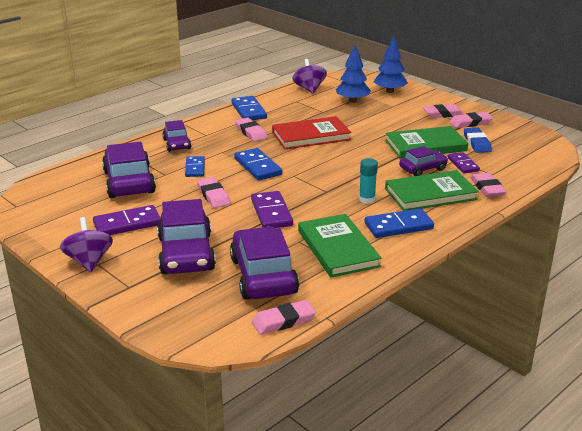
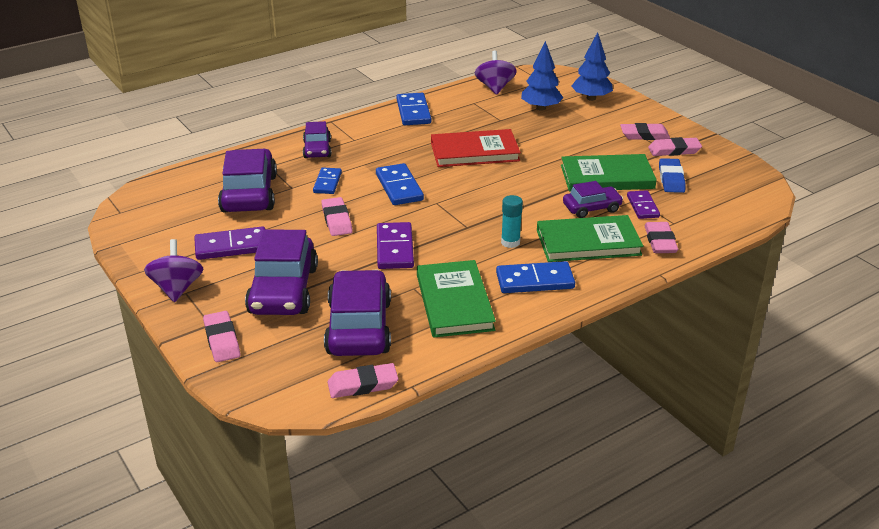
camera: 10 degrees right, 5 degrees up
pink eraser [235,117,268,142] -> pink eraser moved to [203,311,240,362]

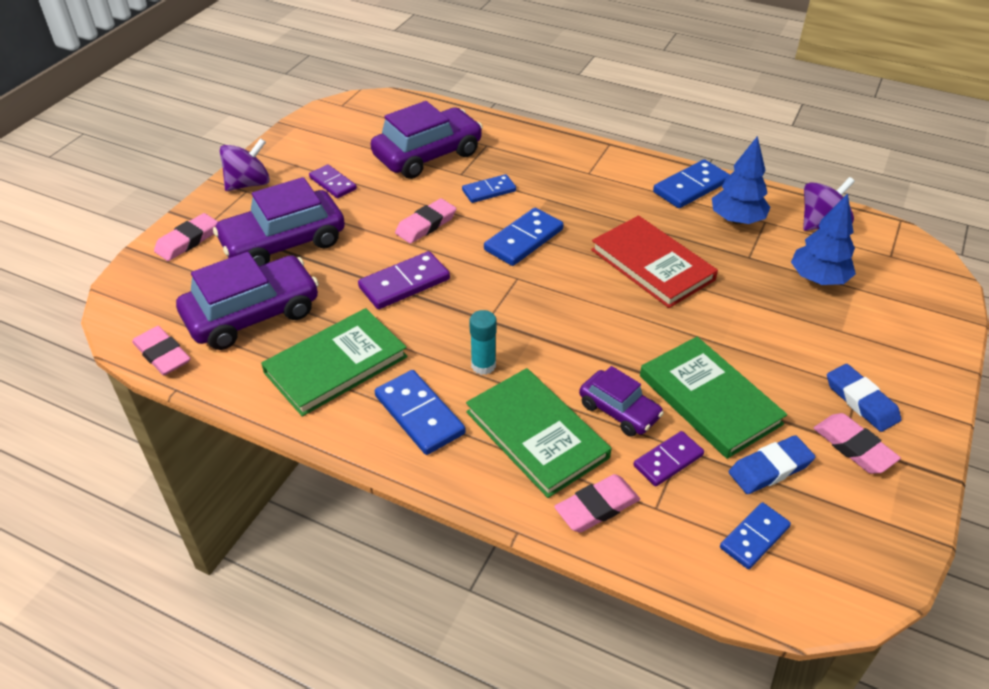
camera: 60 degrees right, 10 degrees up
purple domino [194,226,265,260] -> purple domino [309,164,357,198], size x0.66
purple car [303,121,331,158] -> none
blue tree [571,32,613,101] -> blue tree moved to [712,136,771,224]
pink eraser [620,123,670,140] -> blue eraser [827,364,901,432]
none -> blue domino [720,502,791,569]

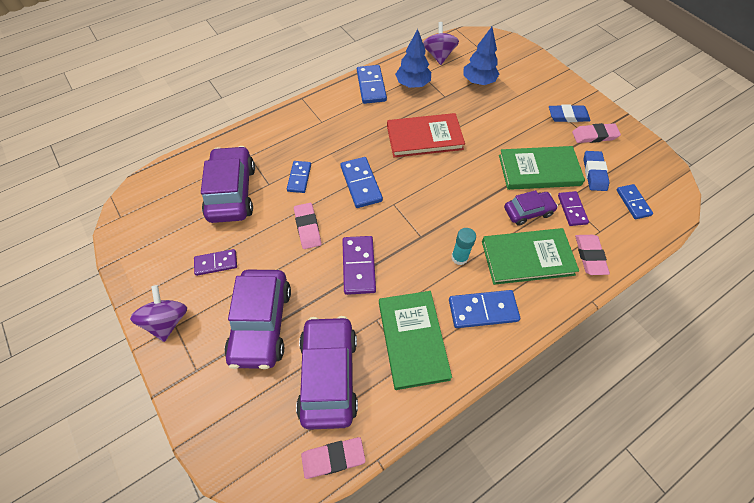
camera: 60 degrees left, 15 degrees up
pink eraser [154,213,218,261] -> none

